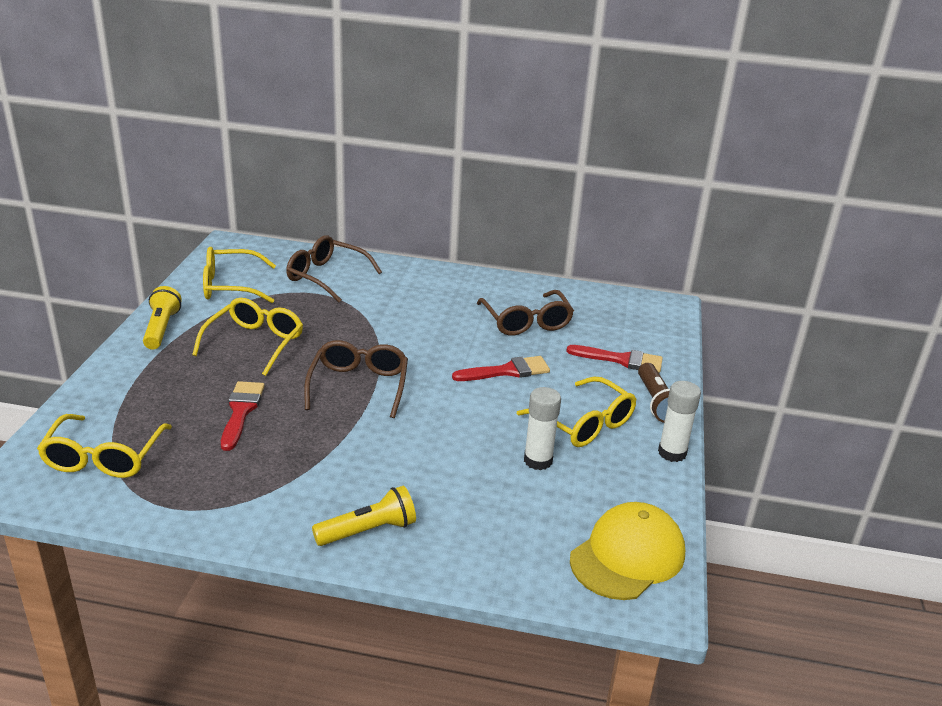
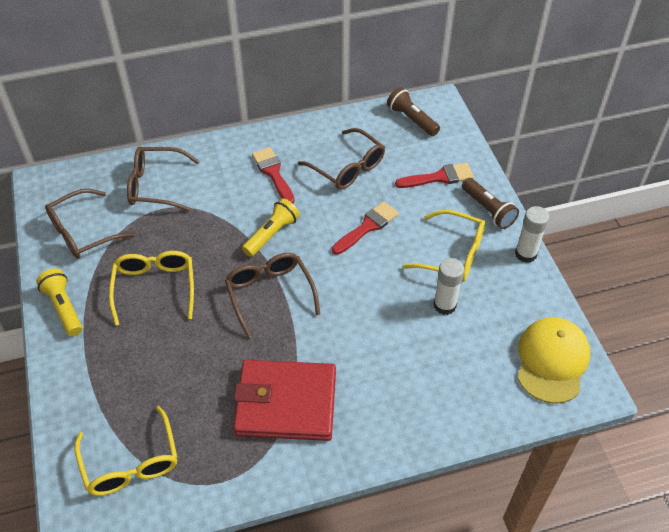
camera: 25 degrees left, 20 degrees up
yellow glasses [203,247,276,303] -> brown glasses [45,189,136,259]
red brush [221,381,265,451] -> red brush moved to [252,147,295,203]
yellow flashlight [312,486,416,546] -> yellow flashlight moved to [242,198,300,257]
none -> red wallet [233,360,336,441]
none -> brown flashlight [387,87,440,136]

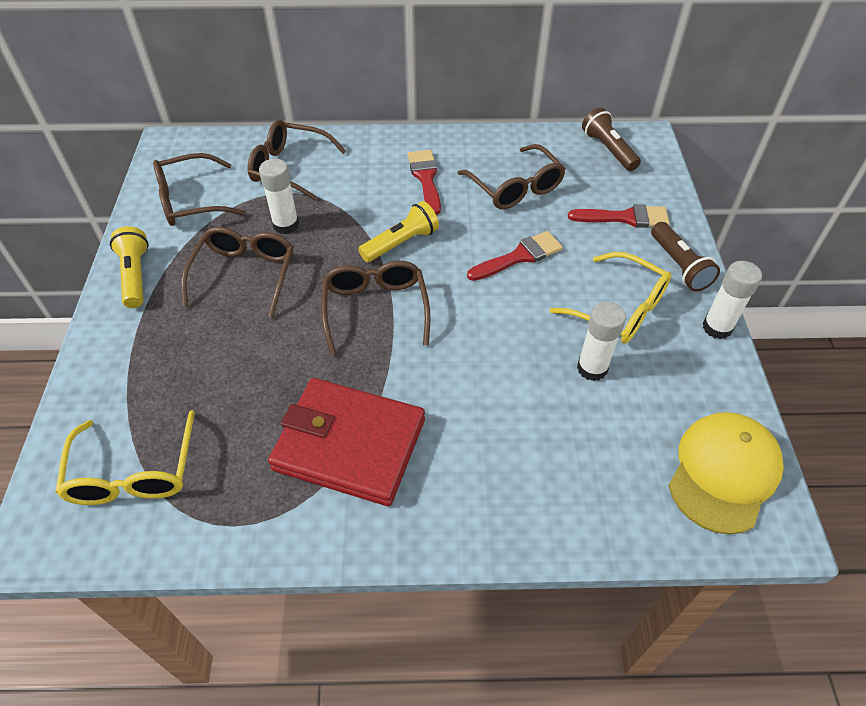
camera: 15 degrees right, 0 degrees up
yellow glasses [109,251,194,325] -> brown glasses [181,227,294,318]
none -> white glue stick [259,159,299,234]

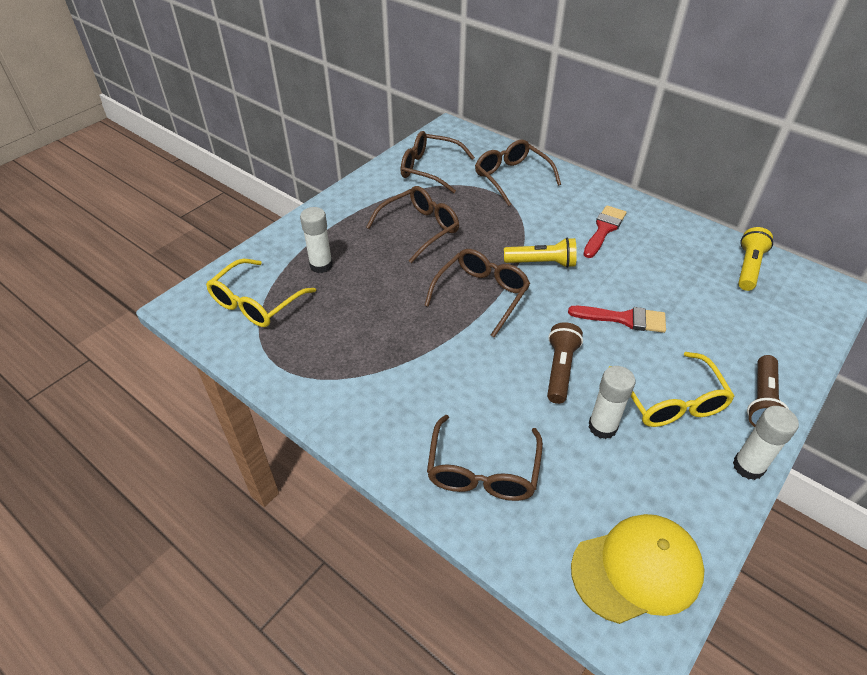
camera: 40 degrees right, 5 degrees down
yellow flashlight [110,226,149,308] -> yellow flashlight moved to [738,227,773,291]
white glue stick [259,159,299,234] -> white glue stick moved to [300,207,333,273]
red wallet [268,378,425,506] -> none
brown glasses [457,144,566,209] -> brown glasses moved to [427,415,543,501]
red brush [568,204,670,228] -> none
brown flashlight [582,108,641,171] -> brown flashlight moved to [547,322,583,404]

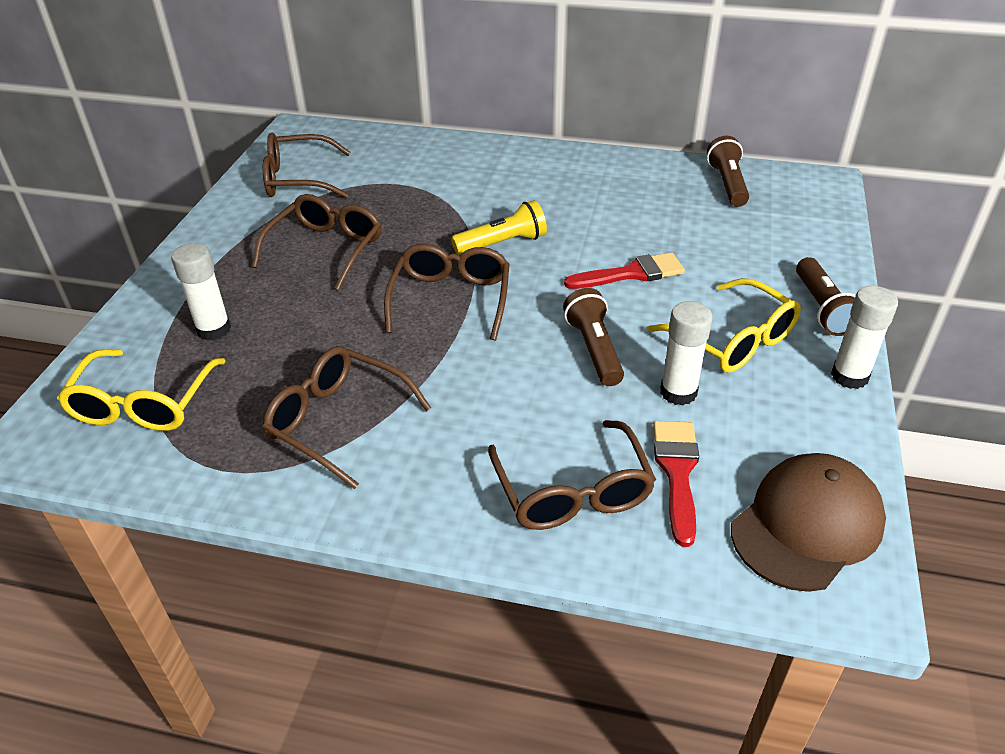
camera: 25 degrees left, 5 degrees down
brown glasses [475,139,561,206] -> brown glasses moved to [262,346,431,489]
yellow cap [571,514,704,624] -> brown cap [731,453,886,592]
red brush [583,205,626,258] -> red brush moved to [653,421,699,547]
yellow flashlight [738,227,773,291] -> brown flashlight [707,136,749,207]

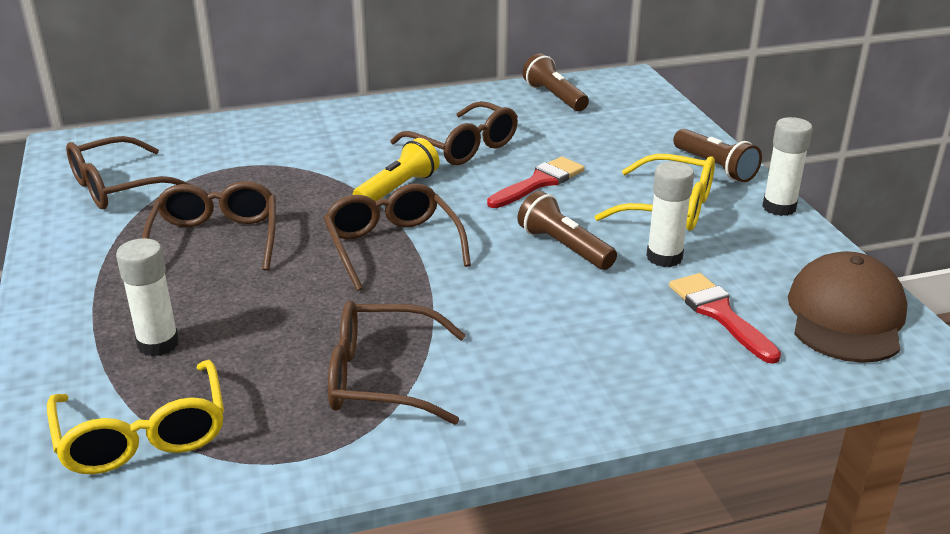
camera: 30 degrees left, 10 degrees down
brown glasses [488,420,656,530] -> brown glasses moved to [390,101,518,165]

